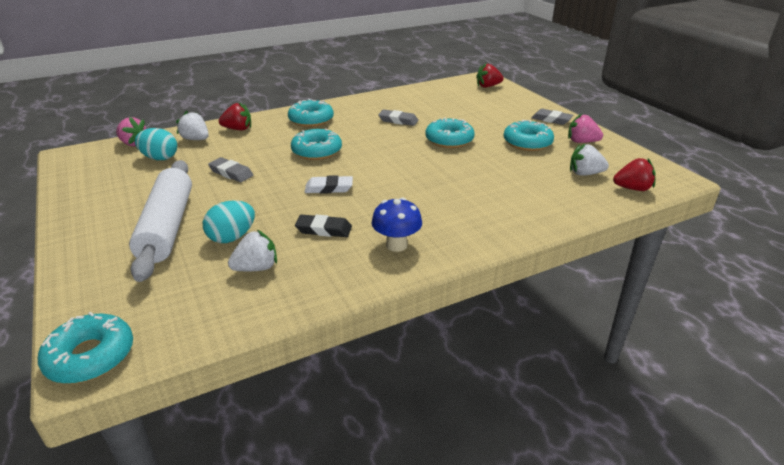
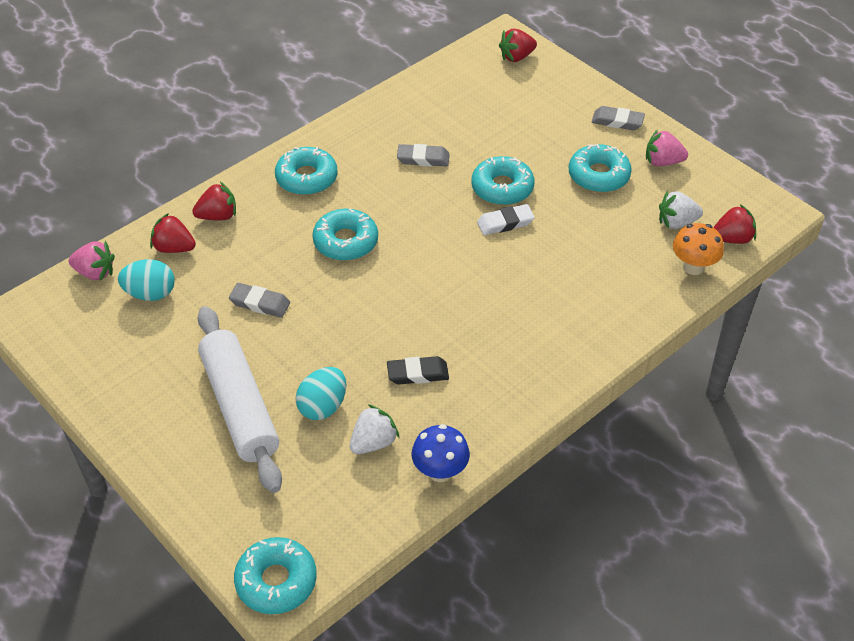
camera: 15 degrees left, 15 degrees up
white strawberry [176,111,209,140] -> red strawberry [150,213,196,253]
white eraser [305,175,353,194] -> white eraser moved to [477,204,535,235]
blue mushroom [372,198,422,252] -> blue mushroom moved to [412,424,470,482]
none -> orange mushroom [673,223,724,275]

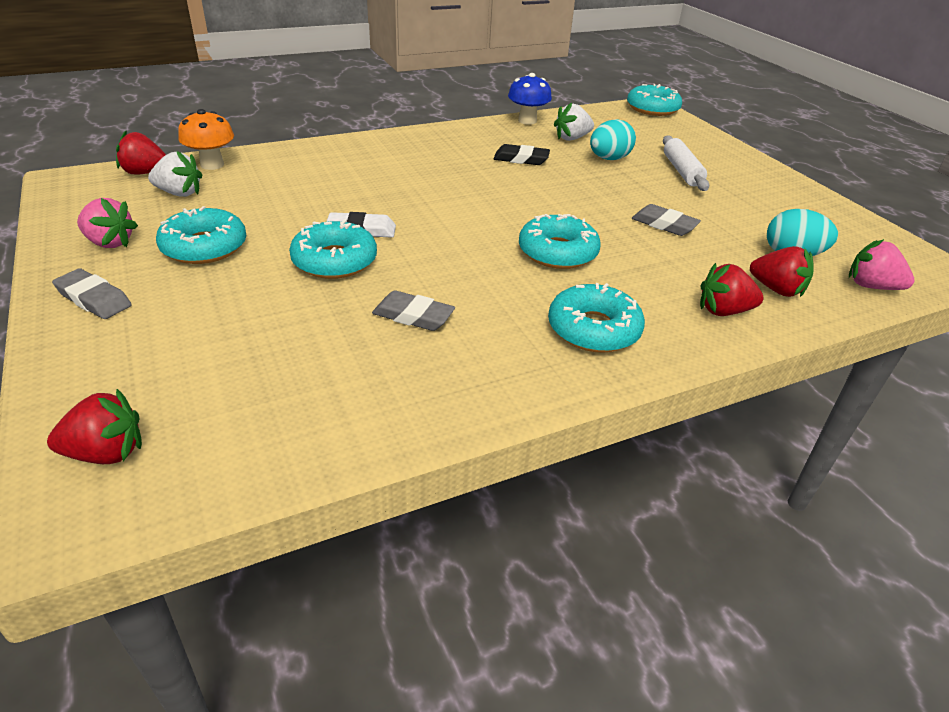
camera: 165 degrees left, 10 degrees down
white rolling pin [198,306,282,493] -> white rolling pin [663,135,709,191], size x0.56

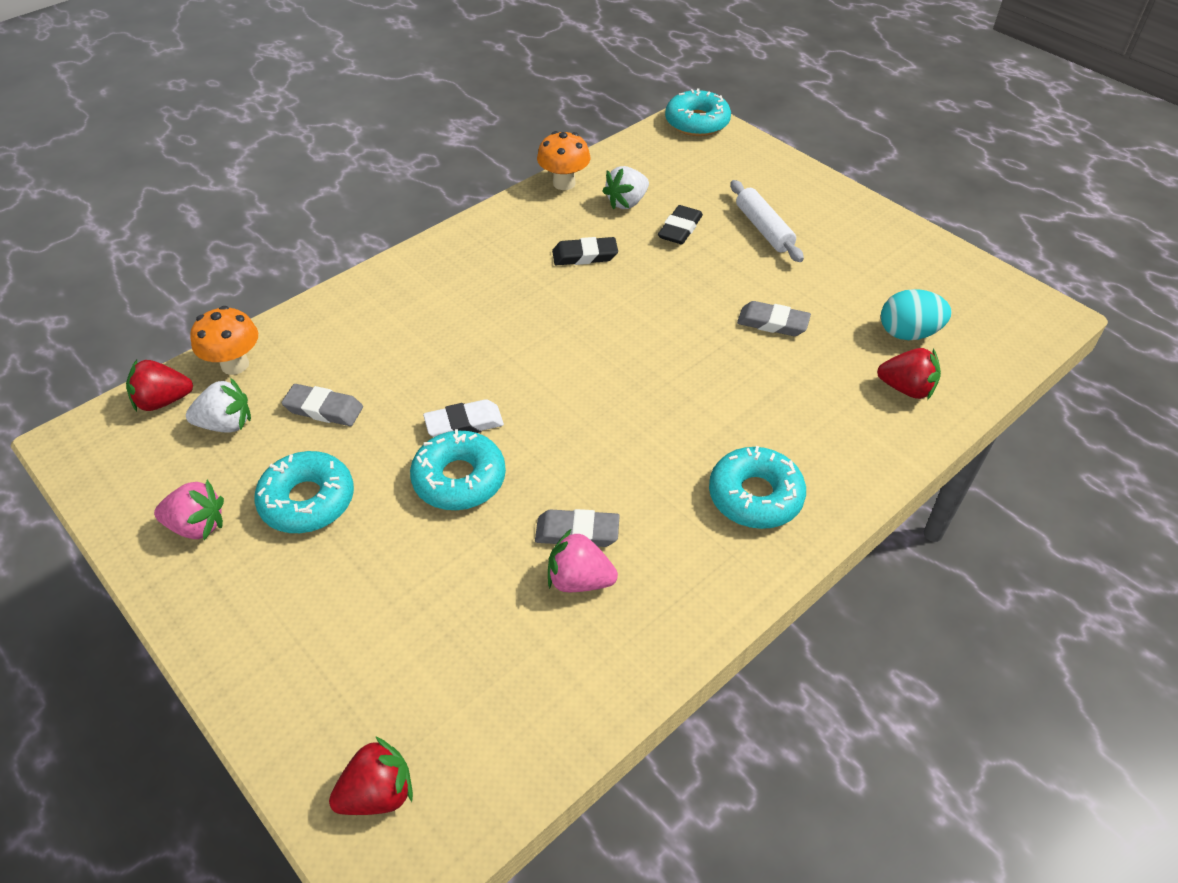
camera: 15 degrees left, 10 degrees up
grey eraser [52,268,132,319] -> grey eraser moved to [282,384,363,426]
blue mushroom [508,73,552,125] -> orange mushroom [537,131,590,190]
turquoise donut [519,214,601,269] -> none
turquoise egg [590,119,636,160] -> black eraser [658,205,703,244]
red strawberry [700,263,764,316] -> none
pink strawberry [849,239,915,290] -> pink strawberry moved to [548,529,618,592]

